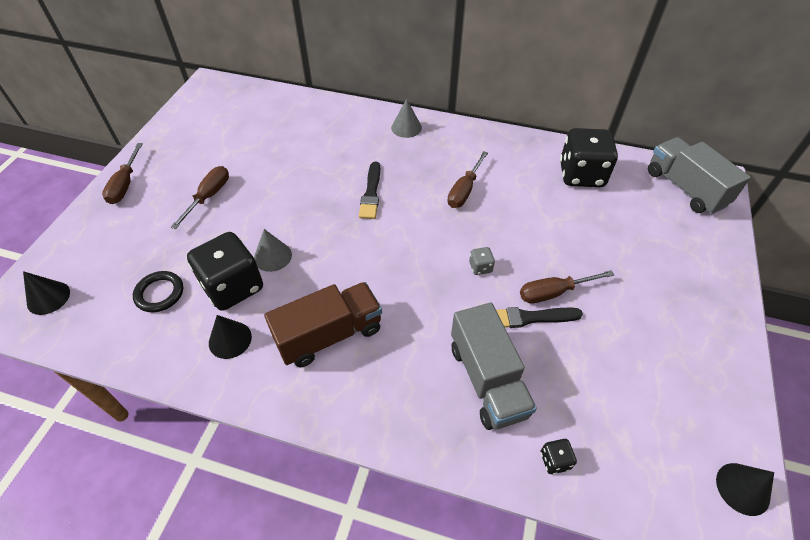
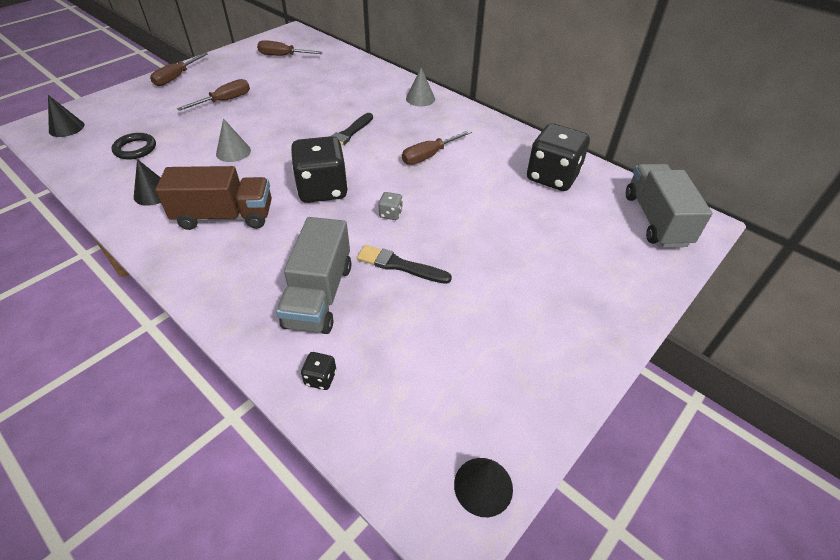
camera: 25 degrees right, 5 degrees down
black dice [187,232,263,311] -> black dice moved to [291,136,348,203]
brown screwdriver [520,270,614,303] -> brown screwdriver moved to [257,40,323,56]

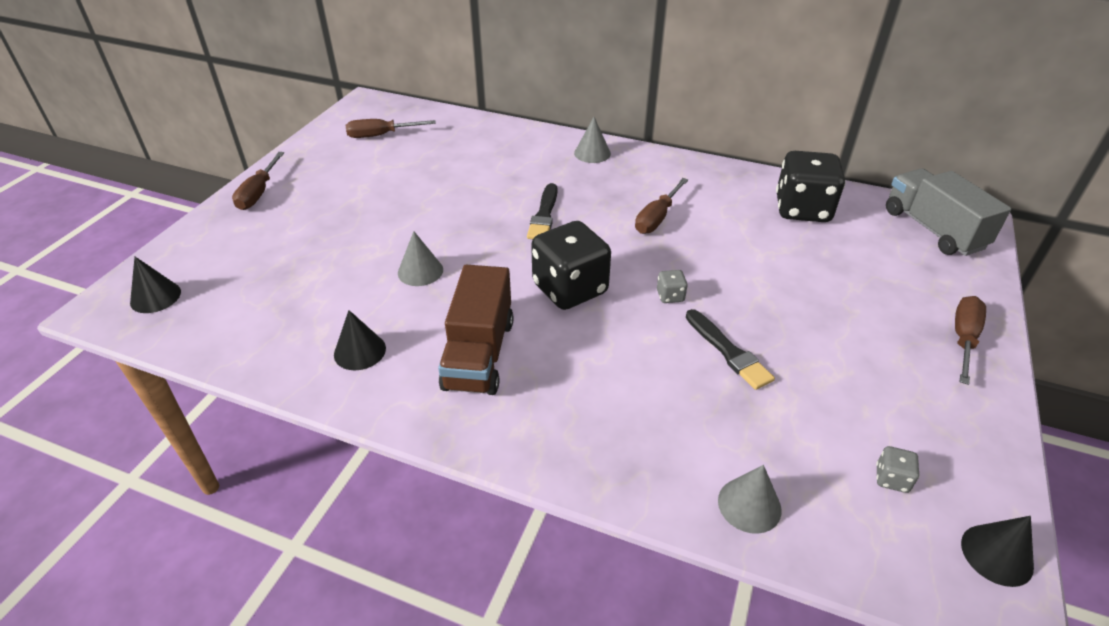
camera: 20 degrees left, 5 degrees down
black ring [112,133,156,160] -> none
brown truck [155,166,272,230] -> brown truck turned 120 degrees clockwise [438,265,514,395]
brown screwdriver [177,79,250,111] -> brown screwdriver moved to [955,296,986,385]
grey truck [276,217,351,334] -> none
black dice [301,352,336,390] -> grey cone [718,465,782,534]
black brush [357,245,452,284] -> black brush turned 120 degrees counterclockwise [686,309,775,390]
none -> grey dice [876,446,920,493]

